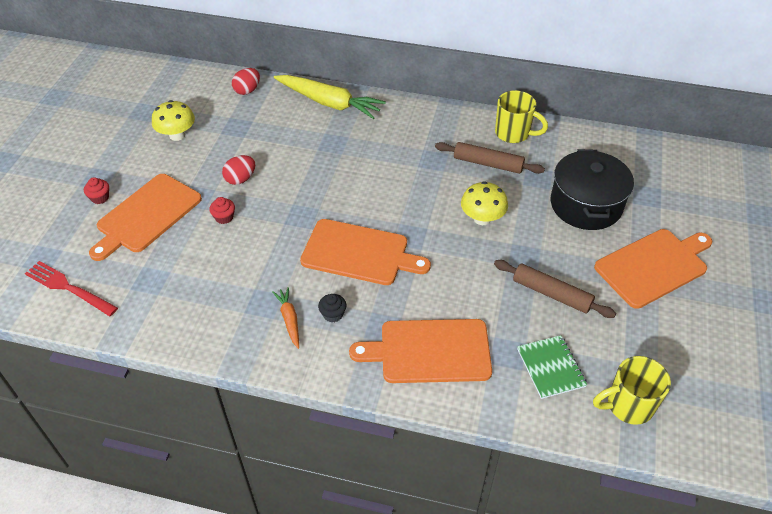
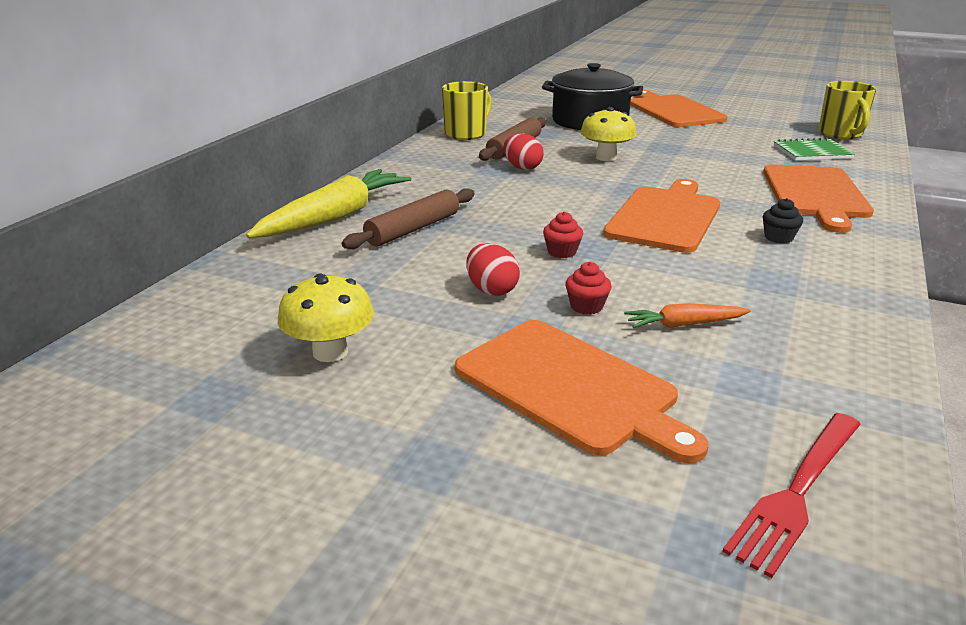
camera: 80 degrees left, 20 degrees down
red cupcake [84,177,109,204] -> red cupcake moved to [543,211,583,258]
red egg [232,68,260,95] -> red egg moved to [504,134,544,170]
orange carrot [272,287,299,349] -> orange carrot moved to [624,303,751,328]
brown rolling pin [494,260,616,318] -> brown rolling pin moved to [342,188,475,249]

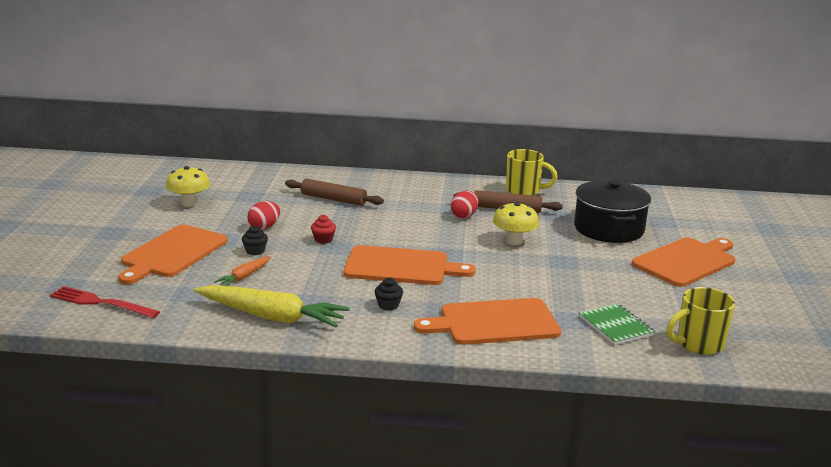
camera: 70 degrees right, 5 degrees down
yellow carrot [246,169,411,238] -> yellow carrot moved to [194,285,350,327]
red cupcake [565,262,612,315] -> black cupcake [242,225,268,255]
orange carrot [624,303,751,328] -> orange carrot turned 120 degrees counterclockwise [214,256,270,286]

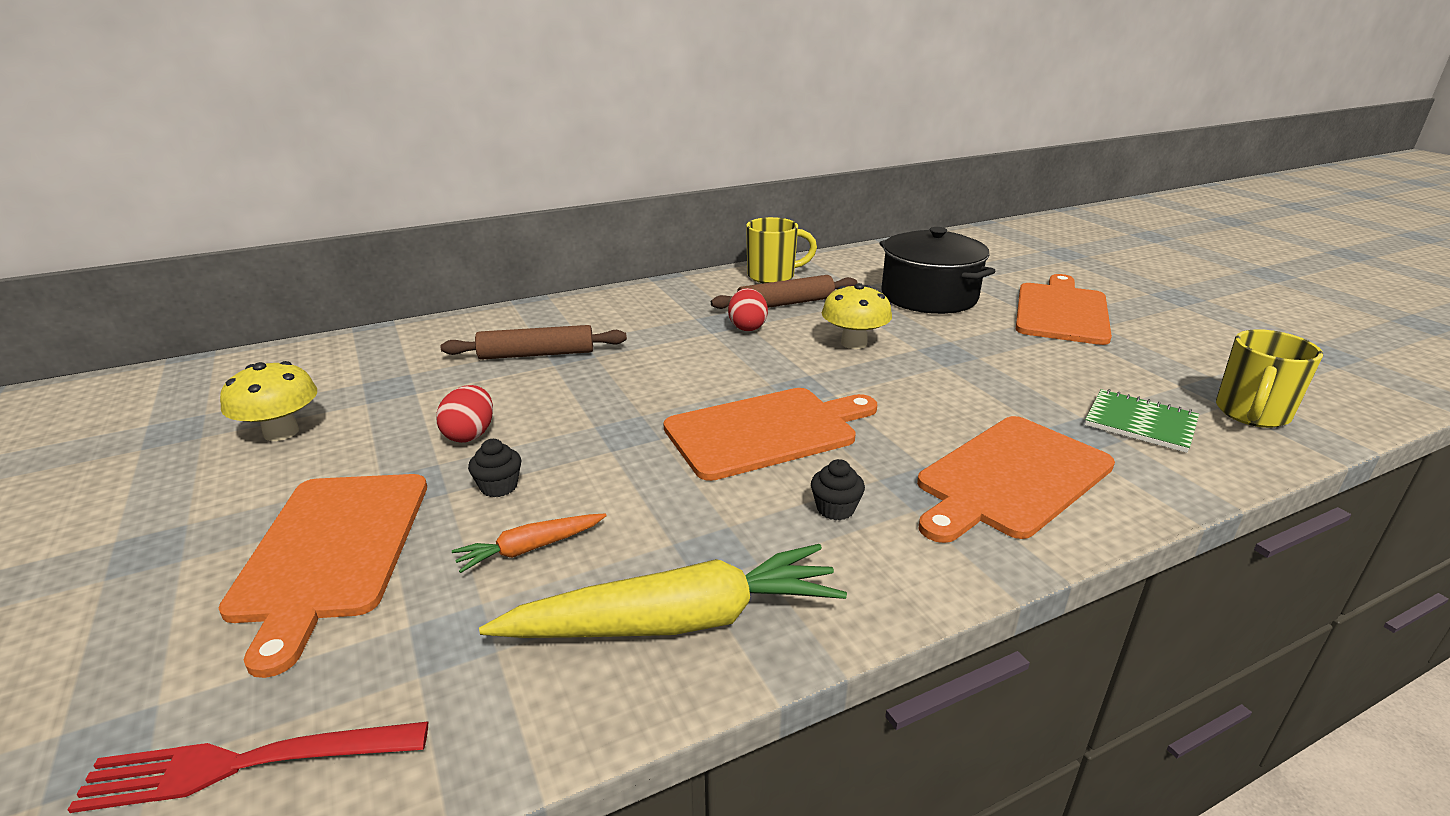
camera: 30 degrees left, 5 degrees up
orange carrot [214,256,270,286] -> orange carrot turned 60 degrees clockwise [452,513,606,573]
red cupcake [311,215,336,244] -> none

